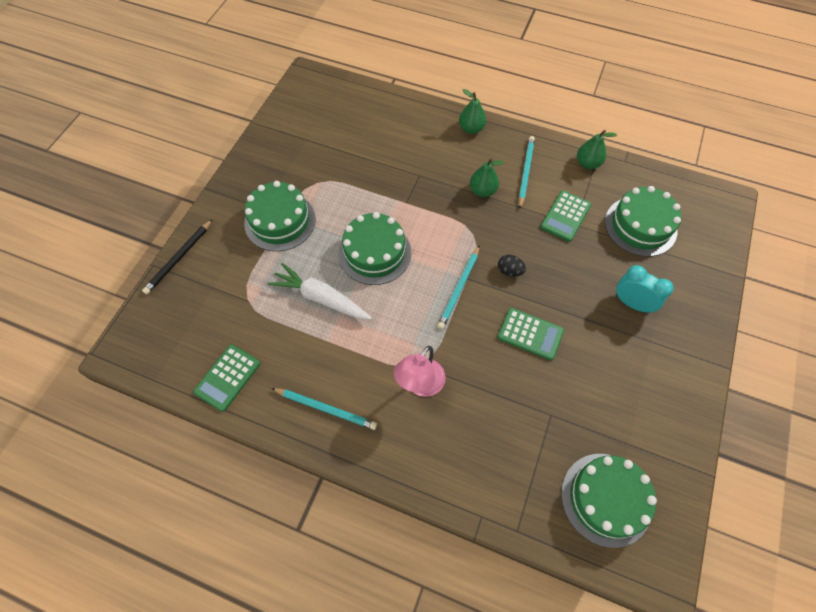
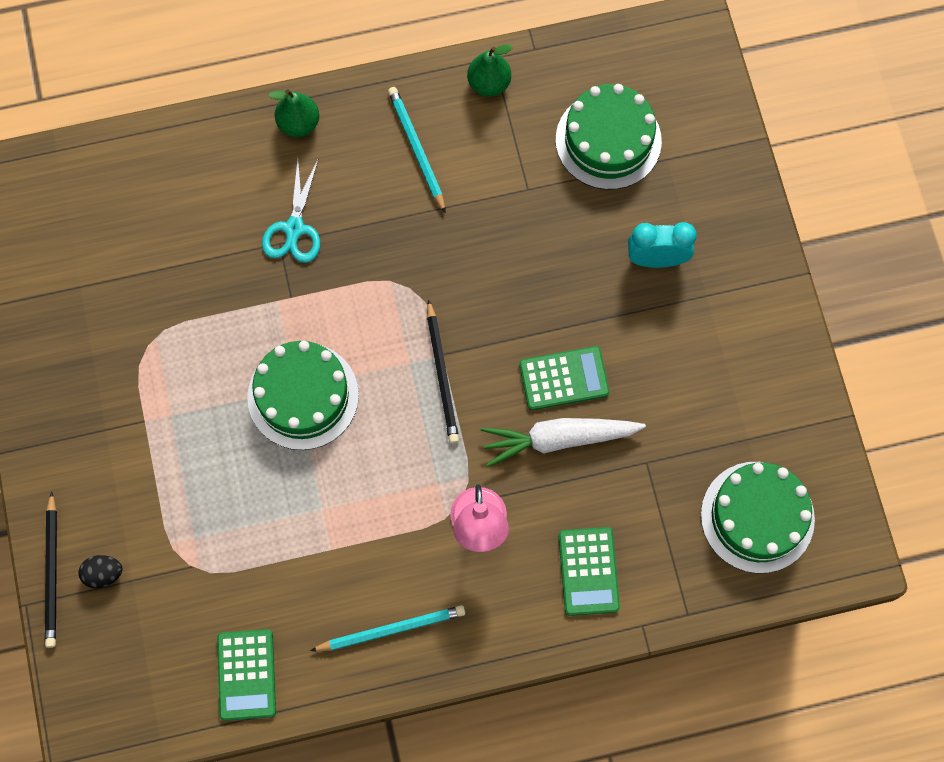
camera: 35 degrees left, 10 degrees up
green cake [244,181,316,251] -> none
white carrot [268,263,372,320] -> white carrot moved to [481,418,646,467]
turquoise pencil [437,245,480,329] -> black pencil [427,299,459,444]
green pear [470,158,504,197] -> none
black egg [498,255,526,277] -> black egg moved to [78,555,123,588]
green calculator [540,190,592,242] -> green calculator moved to [559,527,620,616]
none -> turquoise scissors [262,158,320,263]

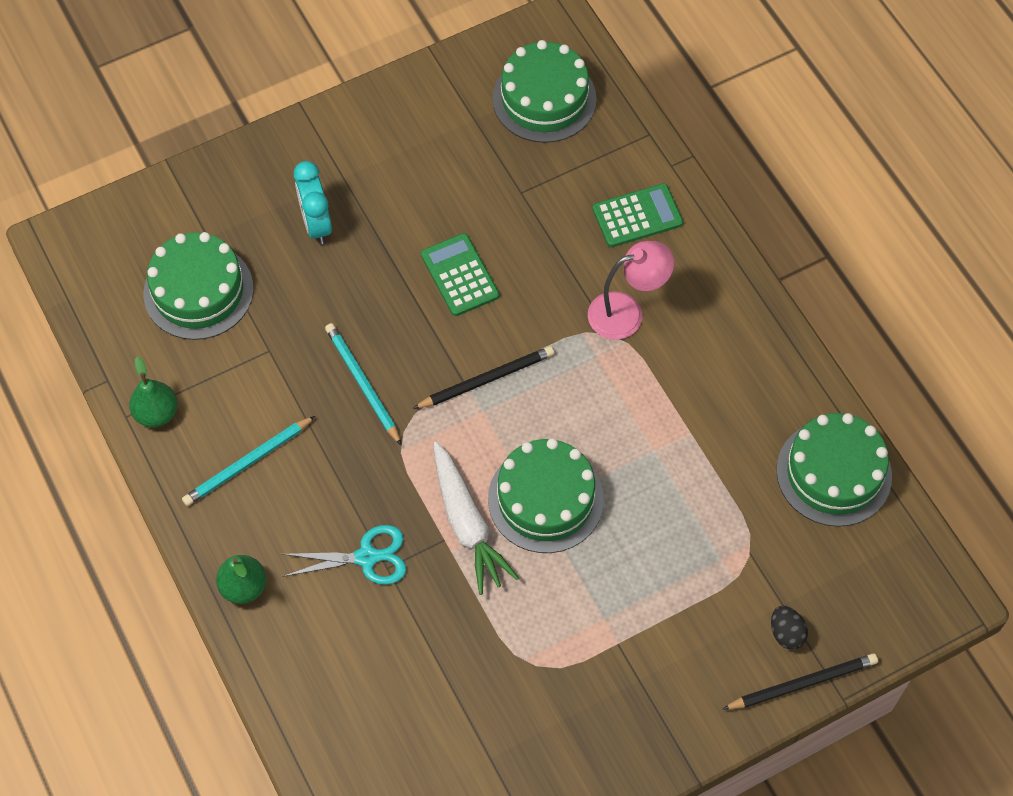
camera: 105 degrees left, 10 degrees down
green calculator [217,629,276,721] -> green cake [776,413,892,527]
turquoise pencil [310,605,465,651] -> turquoise pencil moved to [325,323,402,446]
white carrot [481,418,646,467] -> white carrot moved to [433,442,519,595]

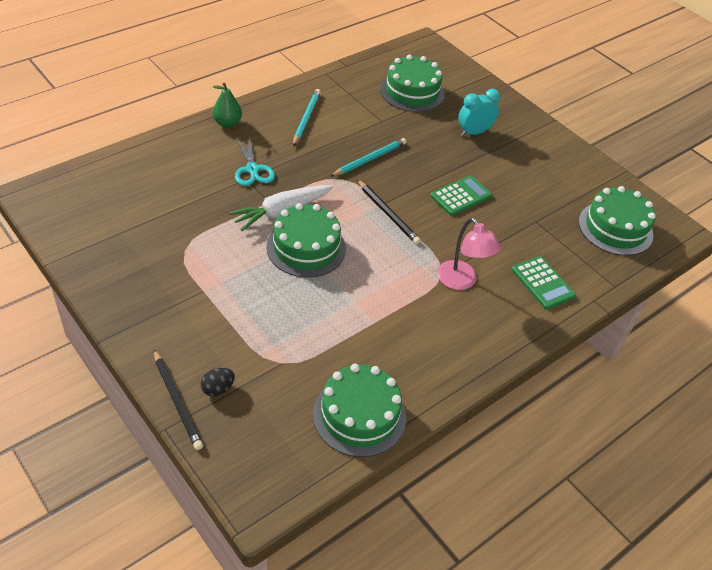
camera: 75 degrees right, 15 degrees down
green pear [129,356,178,427] -> none
turquoise pencil [182,416,315,506] -> turquoise pencil turned 60 degrees clockwise [293,89,321,146]

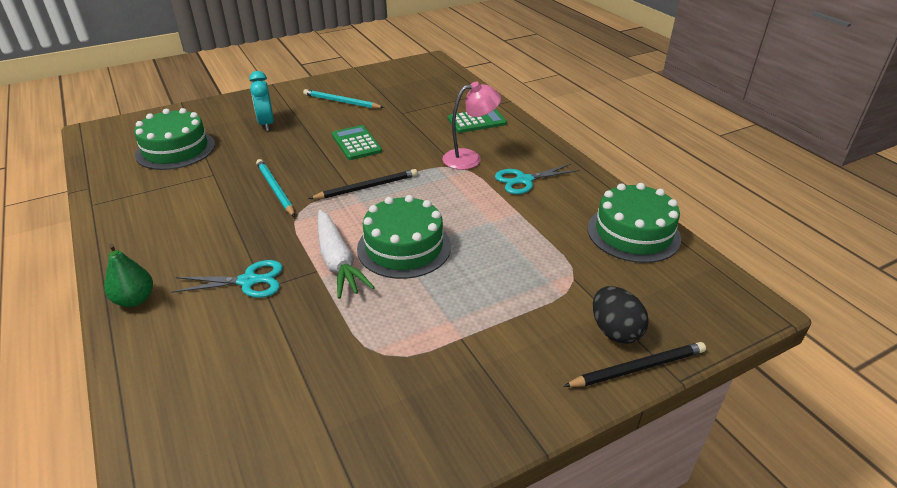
camera: 75 degrees left, 10 degrees down
black egg [201,368,235,396] -> black egg [593,286,649,344], size x1.53
turquoise pencil [293,89,321,146] -> turquoise pencil moved to [303,89,384,109]
green cake [579,186,656,256] -> none
none -> turquoise scissors [495,164,579,194]

